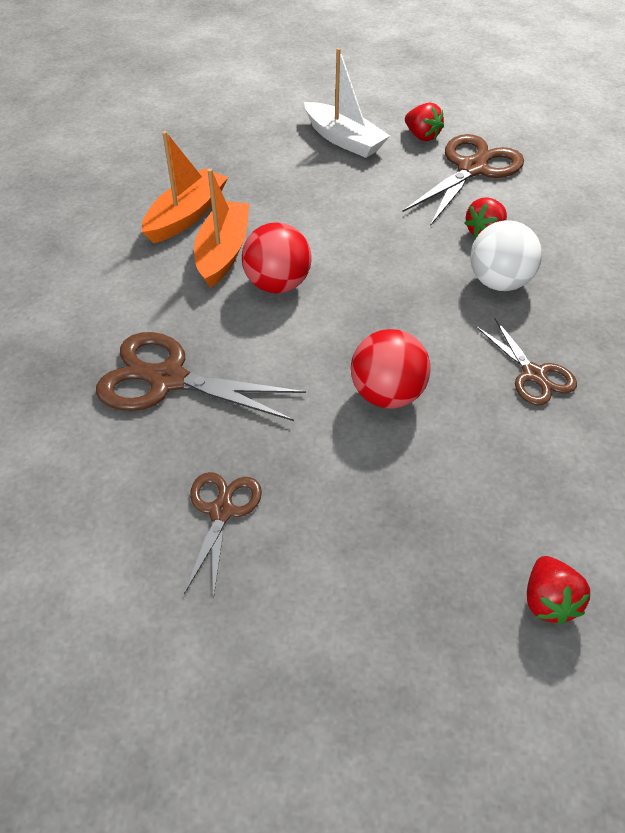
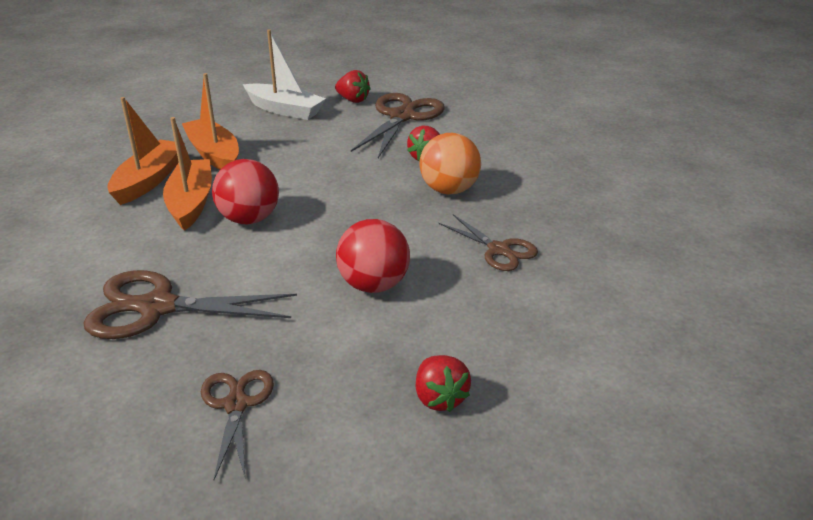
camera: 15 degrees left, 15 degrees down
white ball [470,220,542,291] -> orange ball [419,133,481,195]
red strawberry [527,556,590,625] -> red strawberry moved to [415,355,471,412]
none -> orange boat [182,73,239,169]

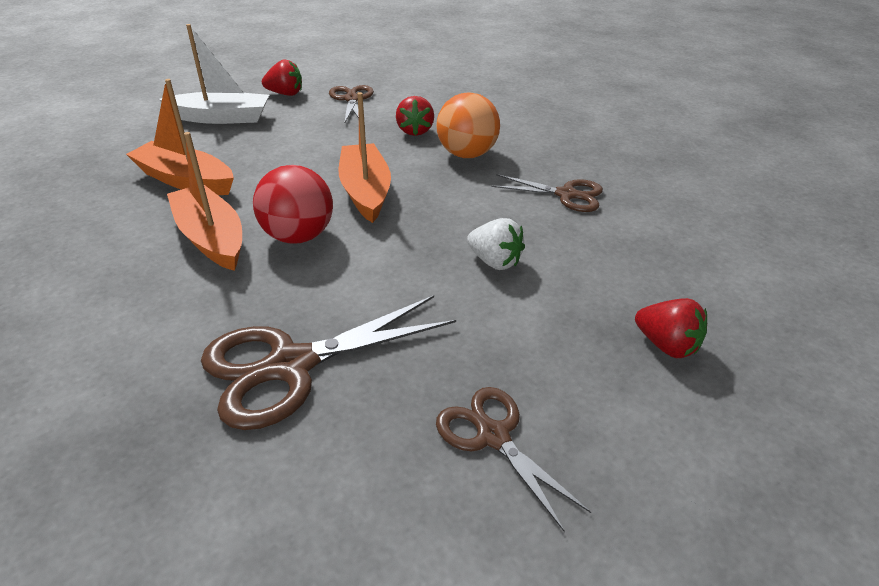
camera: 30 degrees left, 5 degrees up
orange boat [107,97,185,205] -> orange boat moved to [338,92,391,223]
red ball [336,219,410,293] -> white strawberry [467,218,525,270]
brown scissors [351,93,445,158] -> brown scissors [329,85,374,124], size x0.60

